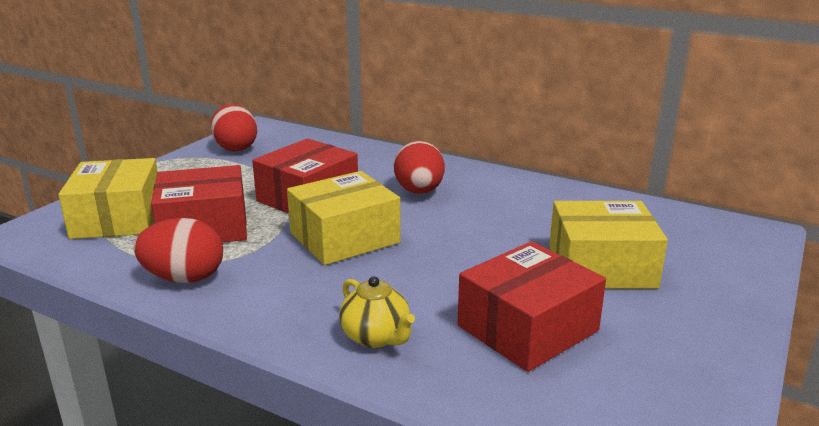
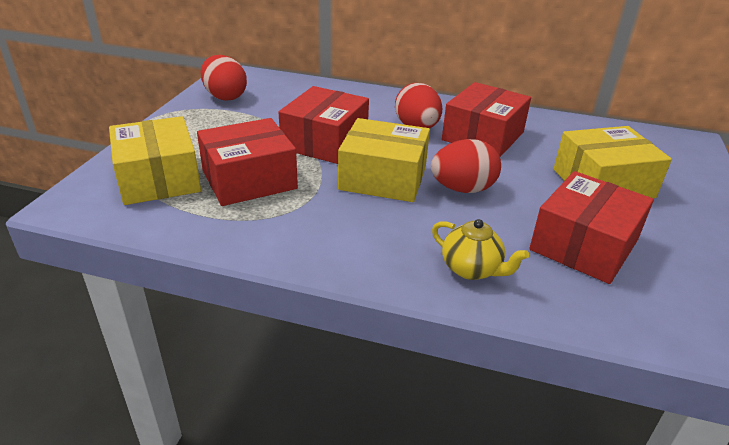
camera: 15 degrees left, 10 degrees up
red egg [133,218,223,283] -> red egg moved to [431,139,501,193]
yellow box [287,171,401,265] -> yellow box turned 60 degrees clockwise [338,118,430,202]
none -> red box [442,82,531,157]

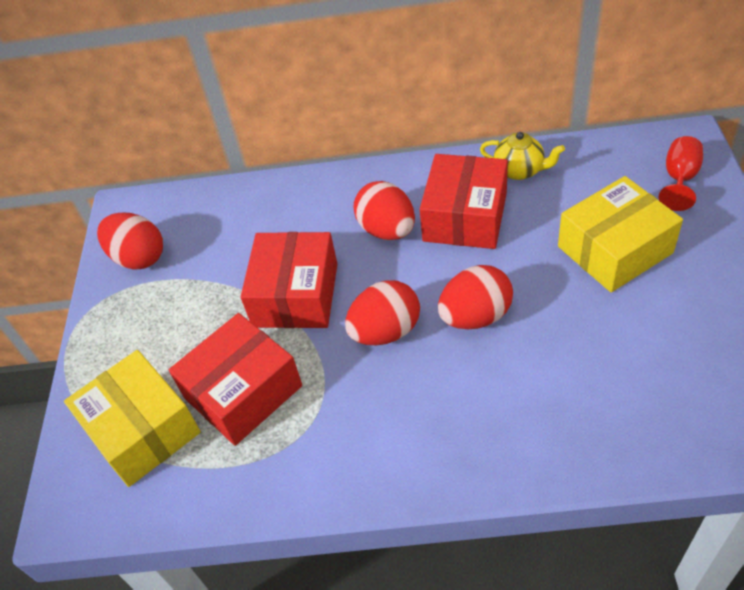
camera: 10 degrees left, 15 degrees up
yellow box [338,118,430,202] -> red egg [345,280,420,345]
yellow teapot [432,219,529,280] -> yellow teapot moved to [480,132,565,180]
red box [529,171,654,284] -> none
none -> red goblet [659,136,703,211]

